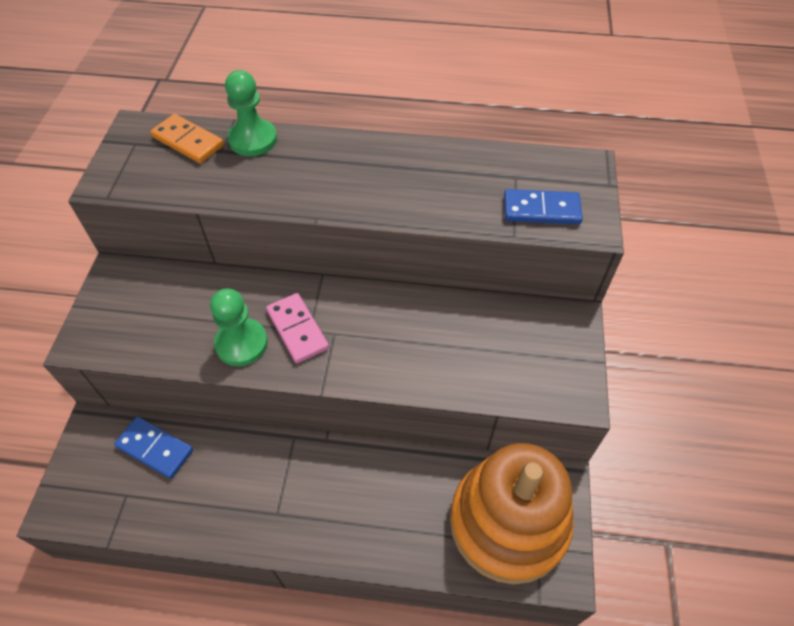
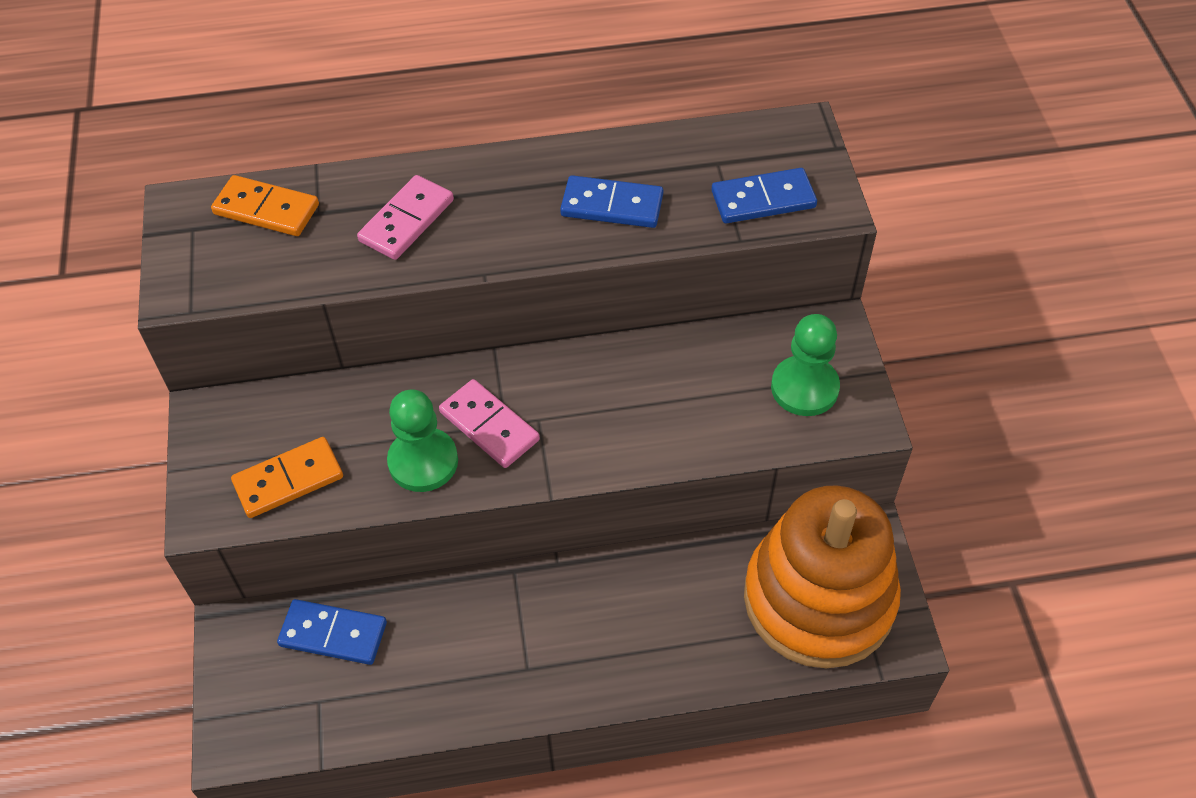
camera: 15 degrees left, 0 degrees up
green pawn [225,70,277,156] -> green pawn moved to [771,314,840,416]
none -> orange domino [231,437,343,518]
none -> pink domino [357,175,454,260]
none -> blue domino [560,175,663,228]

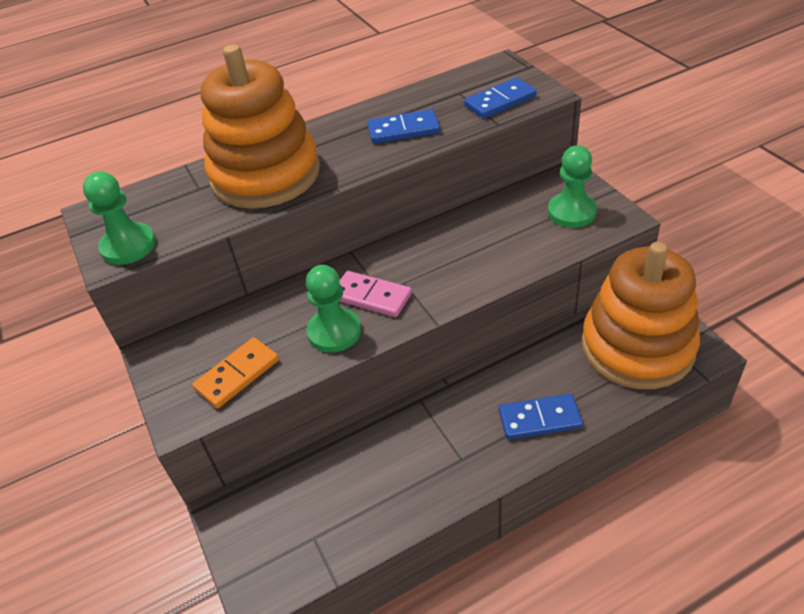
camera: 15 degrees left, 10 degrees down
orange domino [211,175,319,236] -> none
blue domino [277,599,387,665] -> blue domino moved to [499,394,583,439]
pink domino [357,175,454,260] -> orange stacking toy [201,45,320,209]
none -> green pawn [83,171,156,265]

